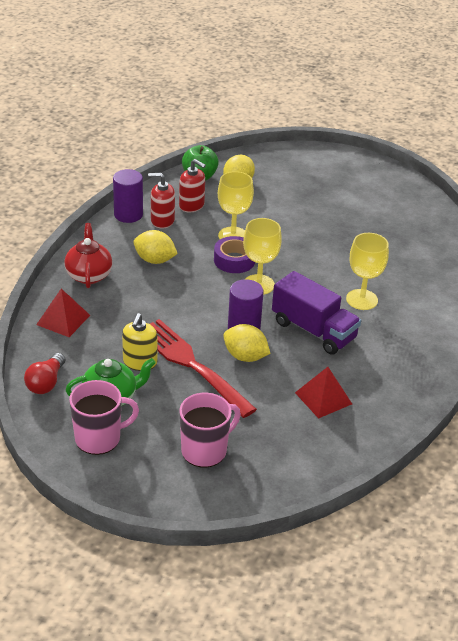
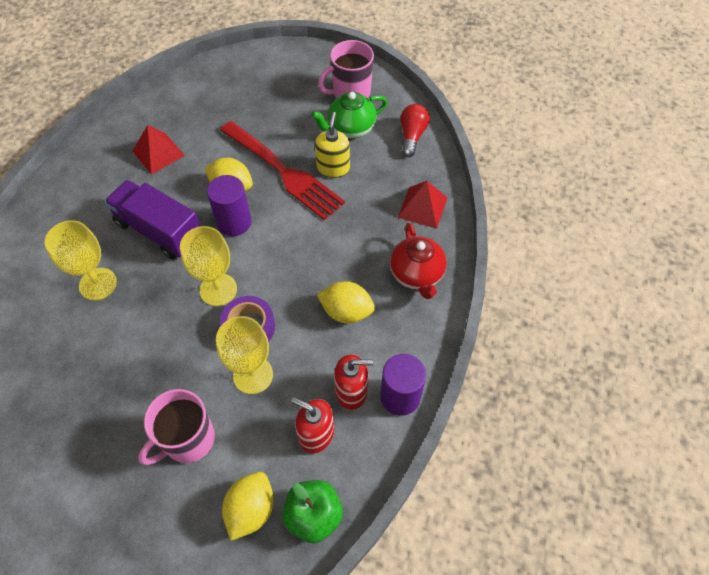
camera: 175 degrees right, 20 degrees up
pink mug [179,393,241,468] -> pink mug moved to [138,389,215,465]

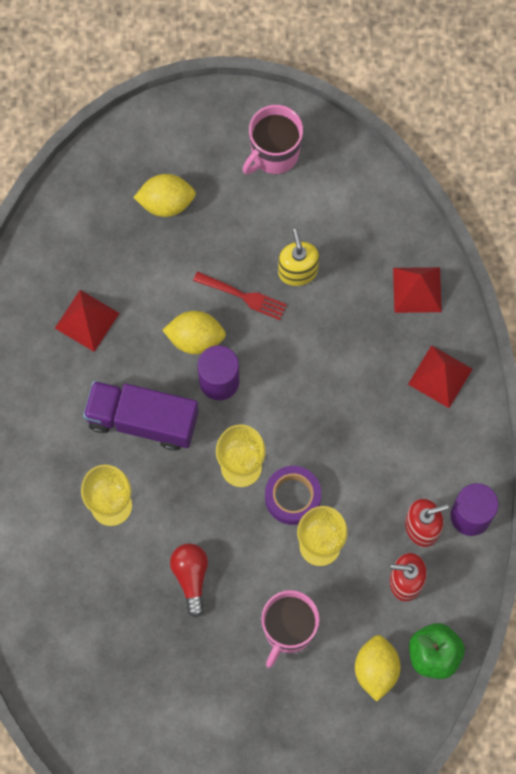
camera: 20 degrees left, 15 degrees up
red fork [220,121,345,220] -> red fork [193,271,287,320], size x0.51
green teapot [311,92,388,139] -> none
yellow lemon [317,281,375,323] -> yellow lemon moved to [133,174,196,217]
red teapot [390,223,447,299] -> red pyramid [408,345,472,408]
red light bulb [400,104,430,157] -> red light bulb moved to [170,544,208,618]

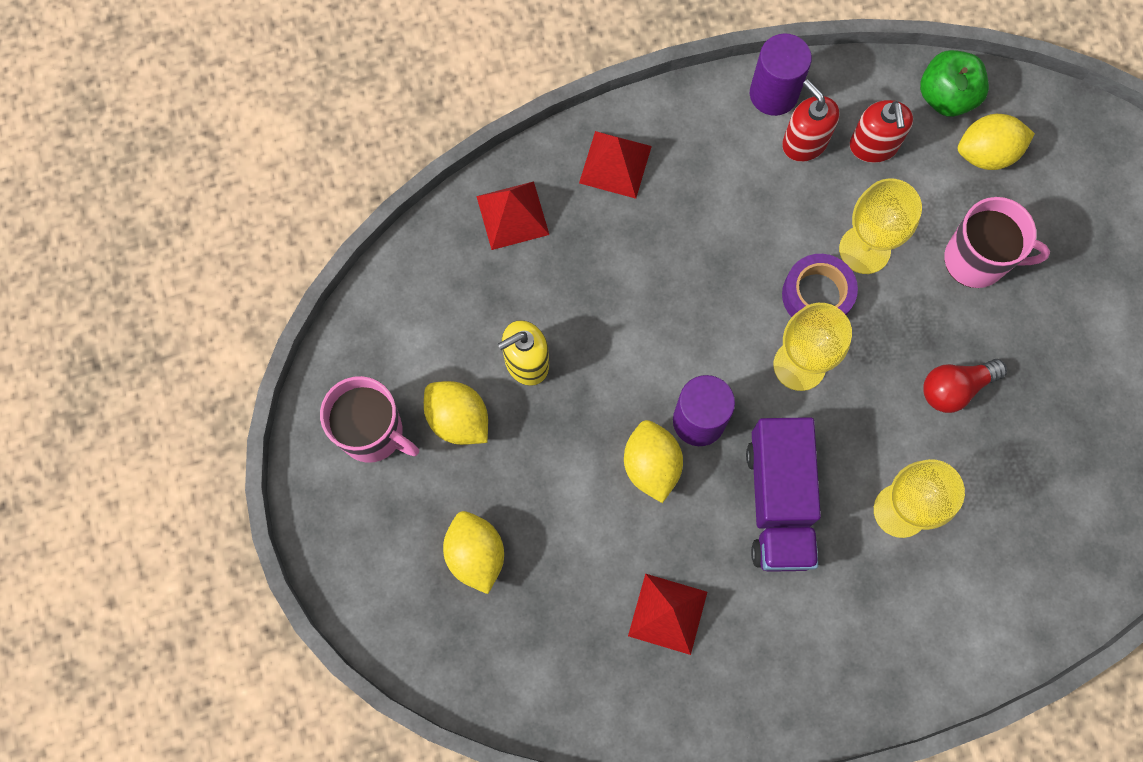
camera: 105 degrees left, 0 degrees up
red fork [193,271,287,320] -> none
none -> yellow lemon [424,381,488,445]

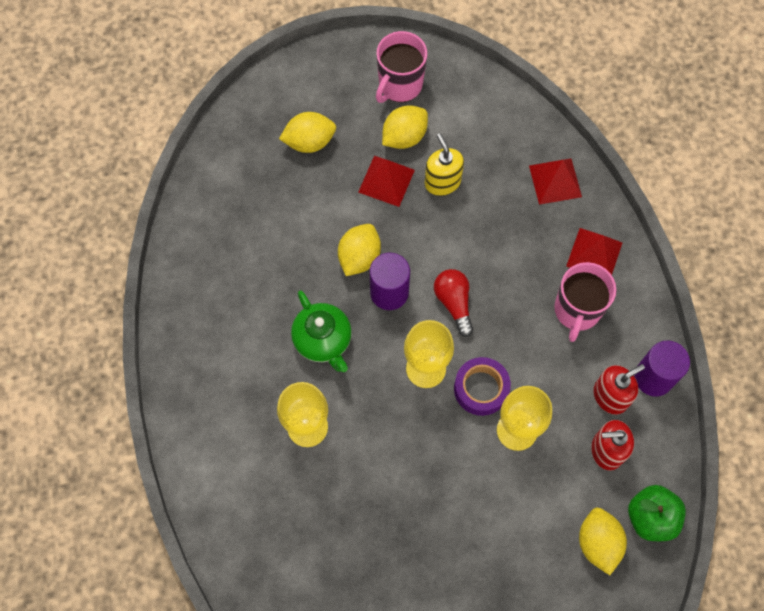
camera: 95 degrees right, 5 degrees down
yellow lemon [624,420,683,503] -> yellow lemon turned 60 degrees counterclockwise [338,224,381,276]
red pyramid [628,574,707,655] -> red pyramid moved to [358,156,415,207]
purple truck [746,417,821,572] -> green teapot [291,290,352,372]
red light bulb [923,359,1007,413] -> red light bulb moved to [434,269,474,337]
pink mug [944,197,1050,288] -> pink mug moved to [554,262,616,342]

